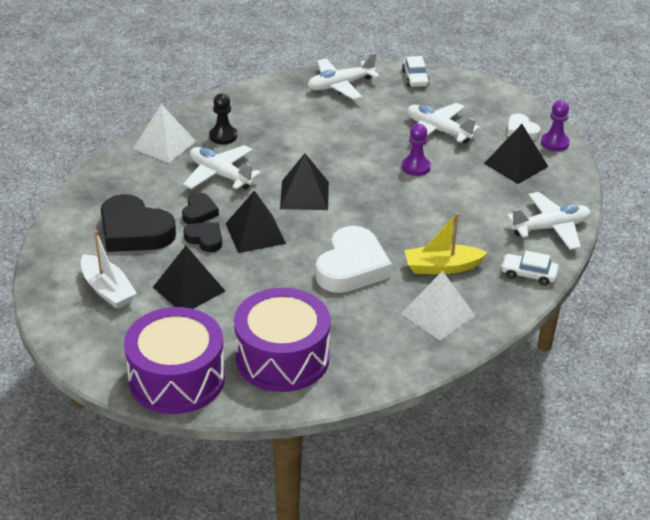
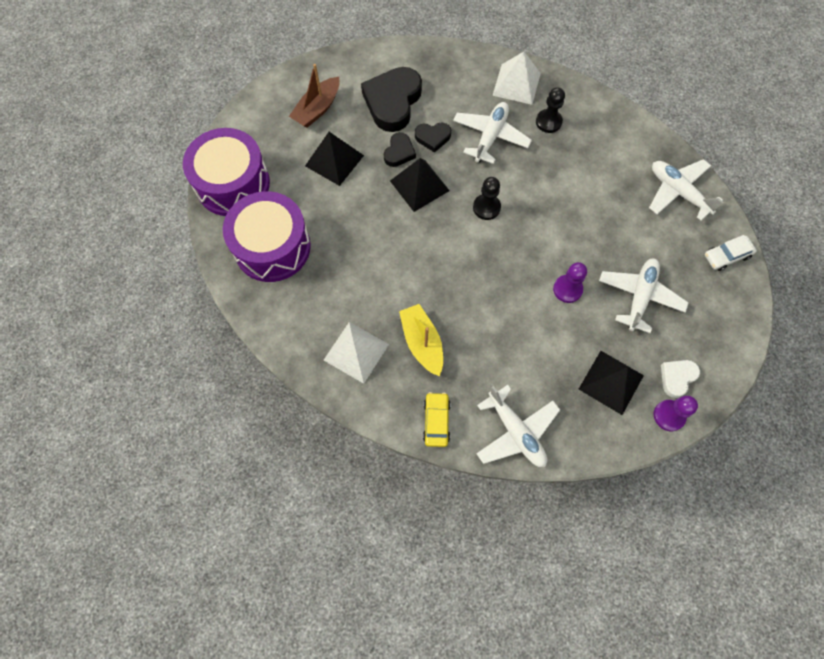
camera: 75 degrees right, 30 degrees up
white boat [81,230,137,309] -> brown boat [289,64,340,128]
black pyramid [280,153,329,210] -> black pawn [473,177,501,220]
white heart [316,226,392,293] -> none
white car [501,251,559,286] -> yellow car [423,392,451,447]

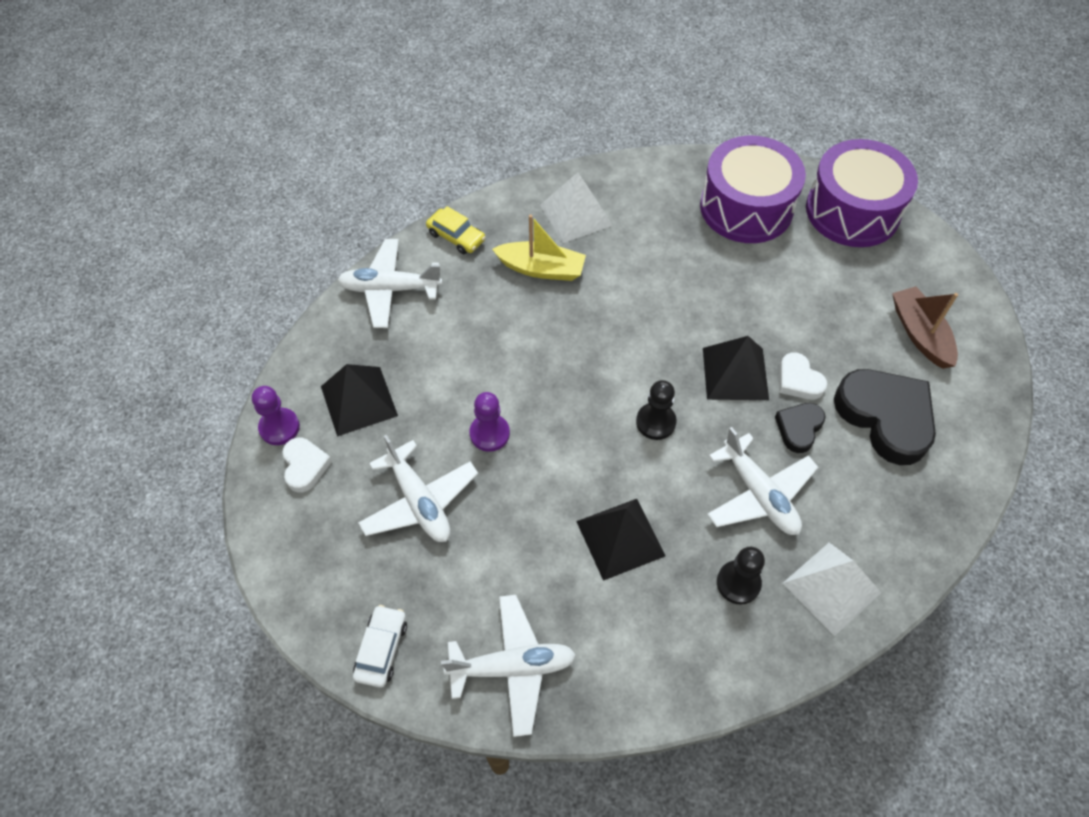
camera: 125 degrees right, 10 degrees down
black pyramid [305,132,364,186] -> black pyramid moved to [576,499,665,581]
black heart [384,132,416,167] -> white heart [779,353,827,400]

